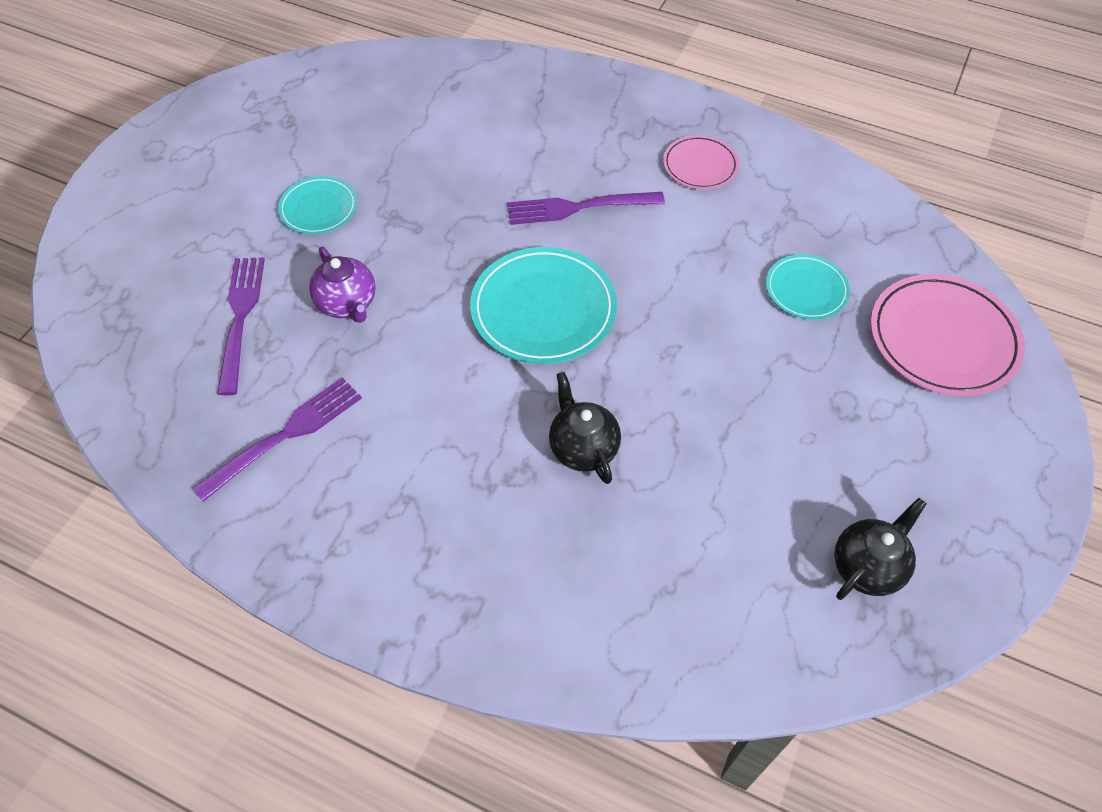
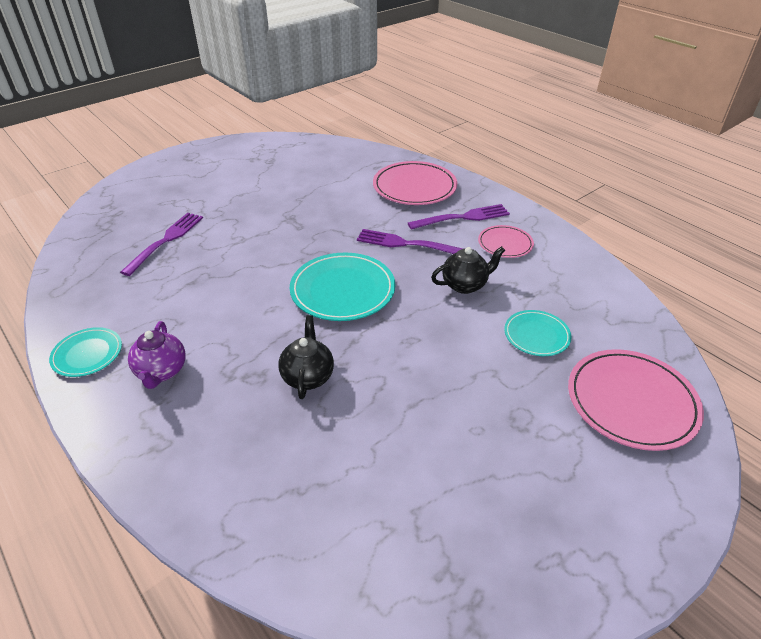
camera: 25 degrees right, 15 degrees down
purple fork [192,377,362,502] -> purple fork moved to [408,204,510,230]
turquoise plate [278,176,357,234] -> turquoise plate moved to [49,327,122,377]
purple teapot [309,246,376,323] -> purple teapot moved to [128,321,186,389]
black teapot [834,498,926,600] -> black teapot moved to [431,246,505,294]
none -> pink plate [373,161,457,205]

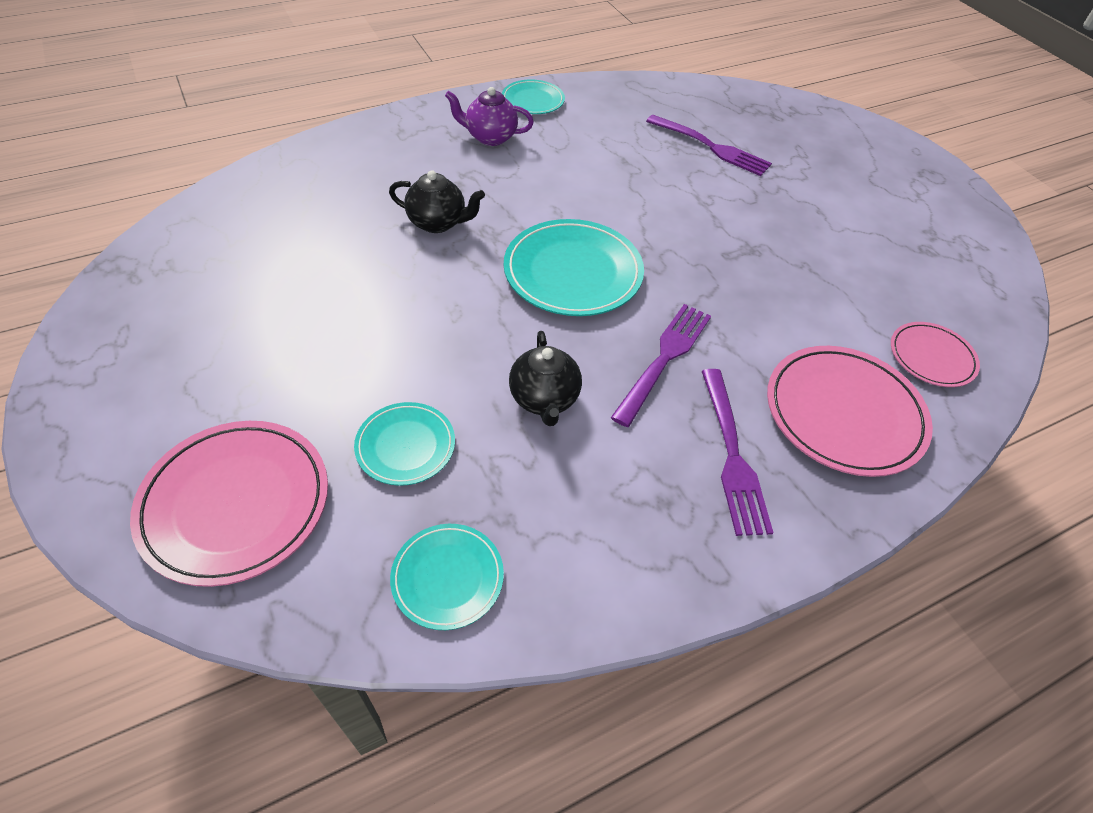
camera: 100 degrees right, 10 degrees up
pink plate [478,225,534,258] -> pink plate moved to [891,322,980,387]
none -> turquoise plate [390,524,504,630]

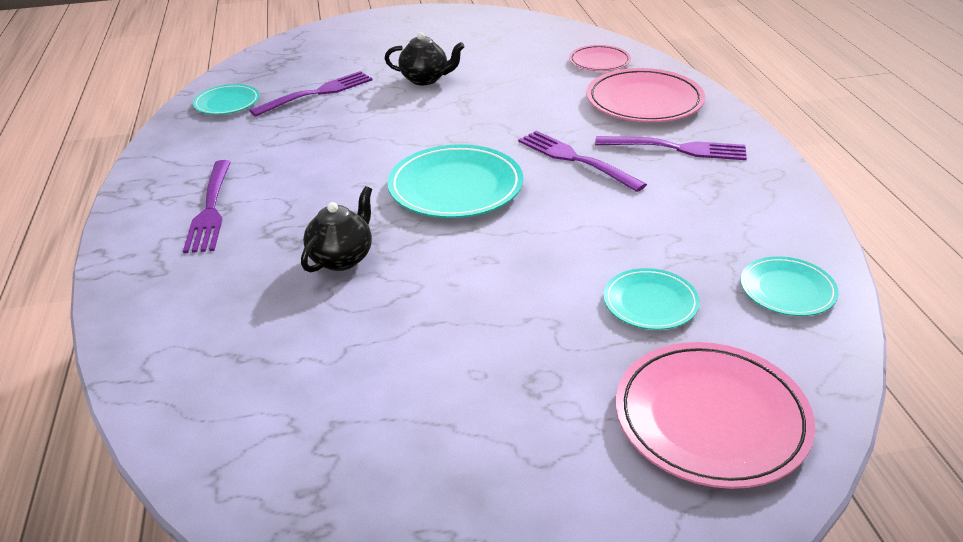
camera: 70 degrees left, 15 degrees down
purple teapot [445,87,534,146] -> purple fork [183,160,231,253]
turquoise plate [502,79,565,114] -> turquoise plate moved to [193,84,260,115]
black teapot [509,331,582,426] -> black teapot moved to [384,32,465,85]

